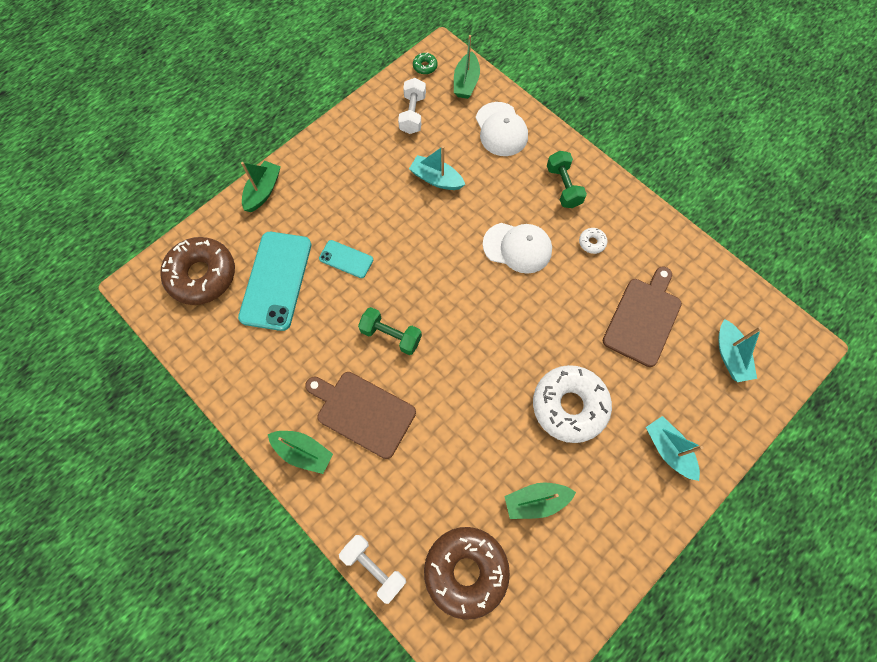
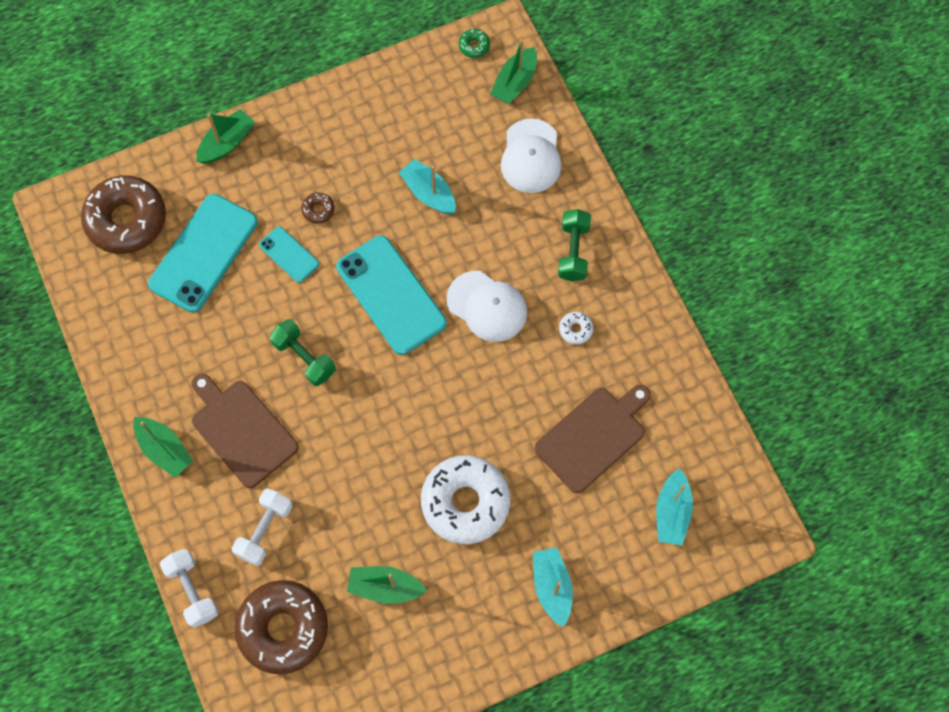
camera: 20 degrees right, 0 degrees up
white dumbbell [398,78,426,134] -> white dumbbell moved to [232,488,292,566]
none -> brown donut [301,193,334,224]
none -> turquoise phone [336,235,447,355]

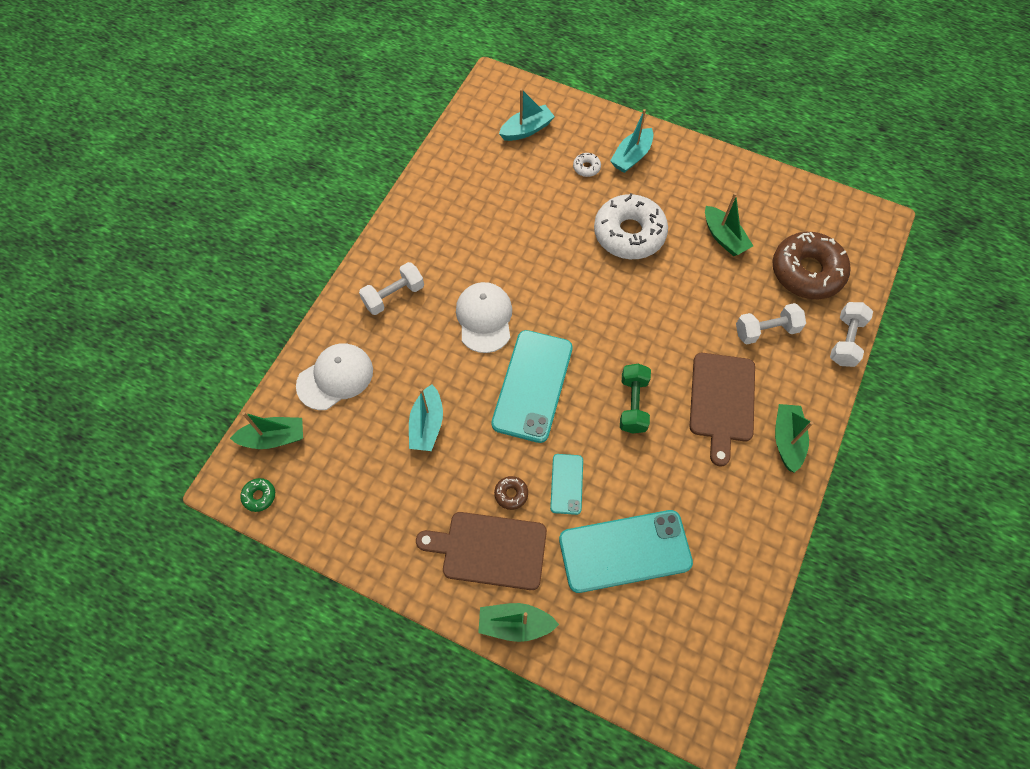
camera: 130 degrees left, 5 degrees down
brown donut [81,175,166,254] -> none
brown cutting board [535,385,651,493] -> brown cutting board moved to [416,512,547,590]
green dumbbell [558,209,591,281] -> white dumbbell [359,262,424,315]
white donut [559,312,593,344] -> white donut moved to [573,153,601,177]

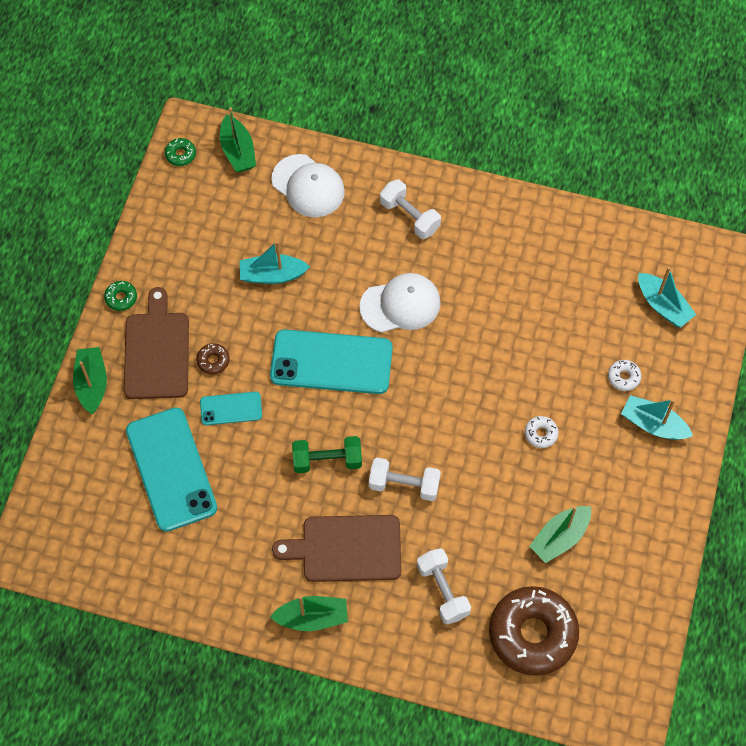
camera: 80 degrees right, 0 degrees up
white donut [594,193,668,259] -> white donut [525,416,559,448], size x0.40
white dumbbell [830,302,873,367] -> white dumbbell moved to [369,458,441,501]
none -> green donut [104,281,137,311]

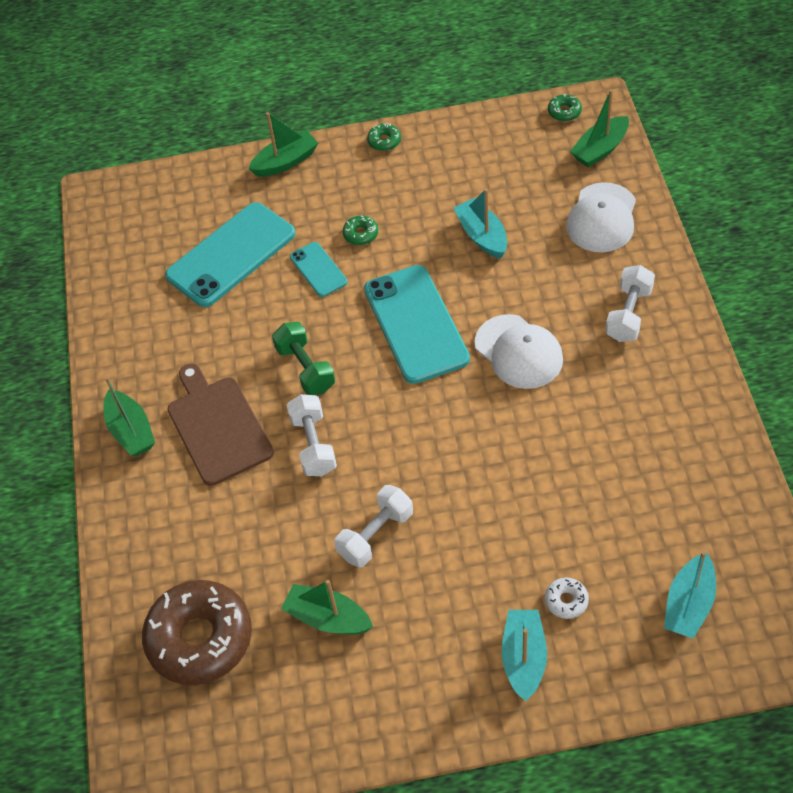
camera: 70 degrees right, 10 degrees down
brown cutting board [124,287,189,399] -> none
brown donut [196,343,230,374] -> green donut [343,215,378,245]
white dumbbell [417,548,471,624] -> white dumbbell moved to [335,485,413,568]
white donut [525,416,559,448] -> none

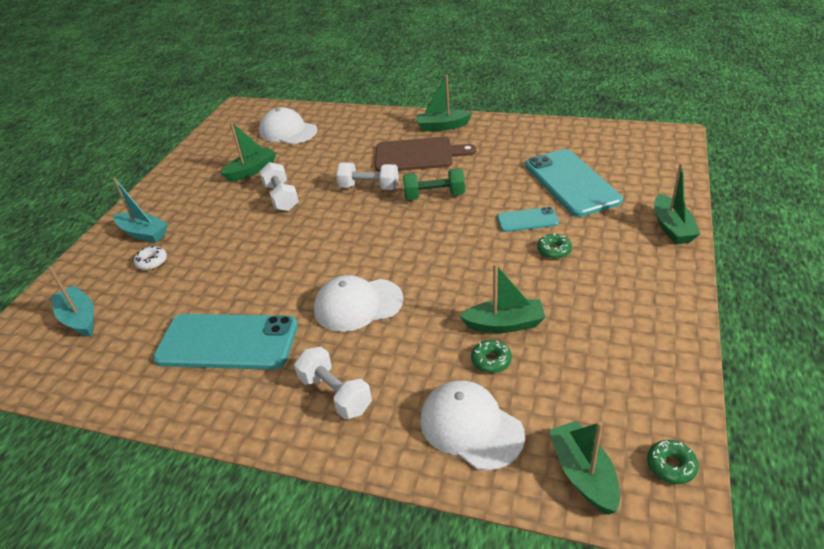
camera: 115 degrees right, 15 degrees down
brown donut [142,580,252,685] -> white cap [259,107,317,144]
turquoise phone [364,265,470,384] -> turquoise phone moved to [153,314,298,370]
green donut [367,123,401,151] -> green donut moved to [471,340,512,373]
turquoise boat [453,189,507,259] -> green boat [460,263,545,333]

